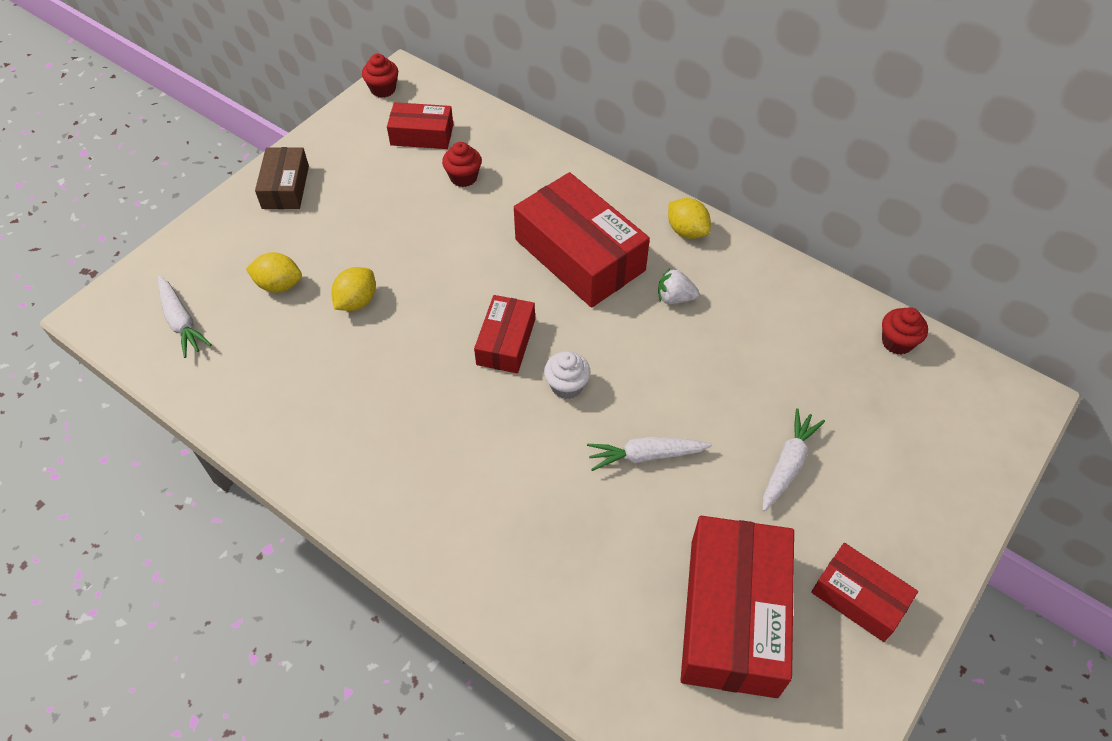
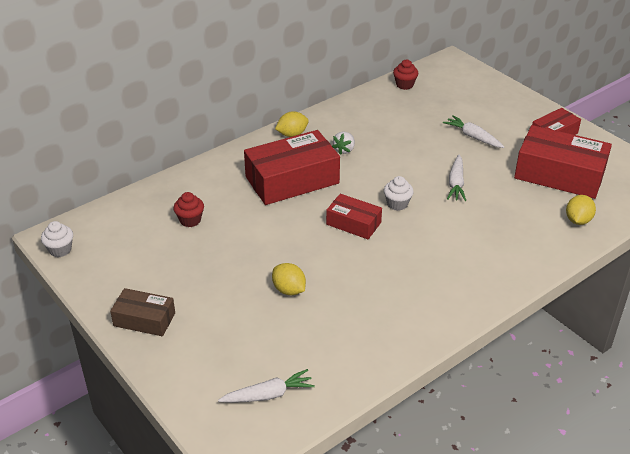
camera: 75 degrees left, 15 degrees down
yellow lemon [246,252,302,293] -> yellow lemon moved to [566,195,596,225]
red cupcake [362,54,398,98] -> white cupcake [41,221,73,257]
red box [387,102,453,149] -> none

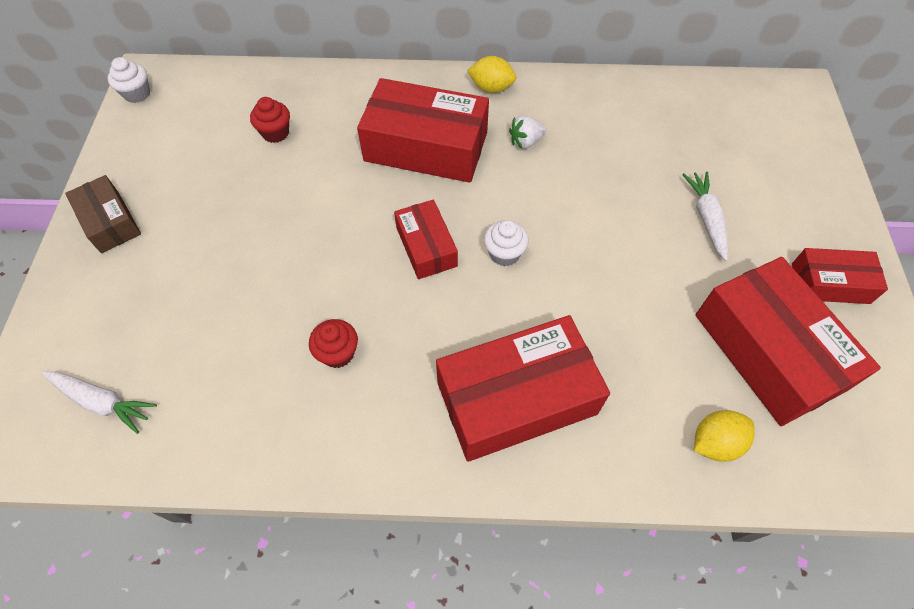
camera: 40 degrees right, 20 degrees up
yellow lemon [272,263,306,295] -> none
red cupcake [393,60,418,90] -> red cupcake moved to [309,319,358,368]
white carrot [447,155,466,201] -> none
none -> red box [436,315,610,462]

